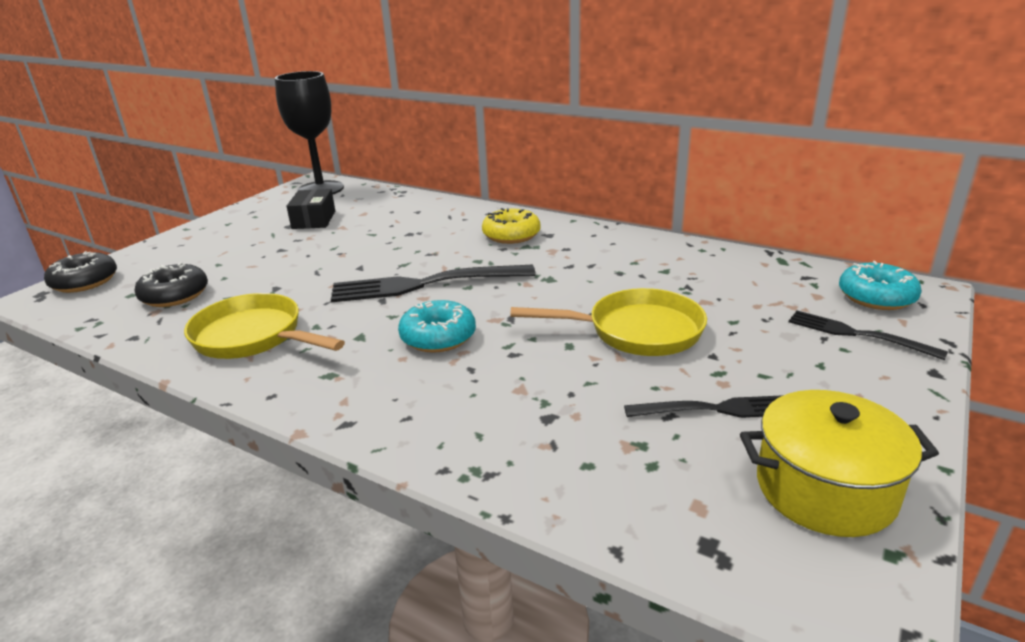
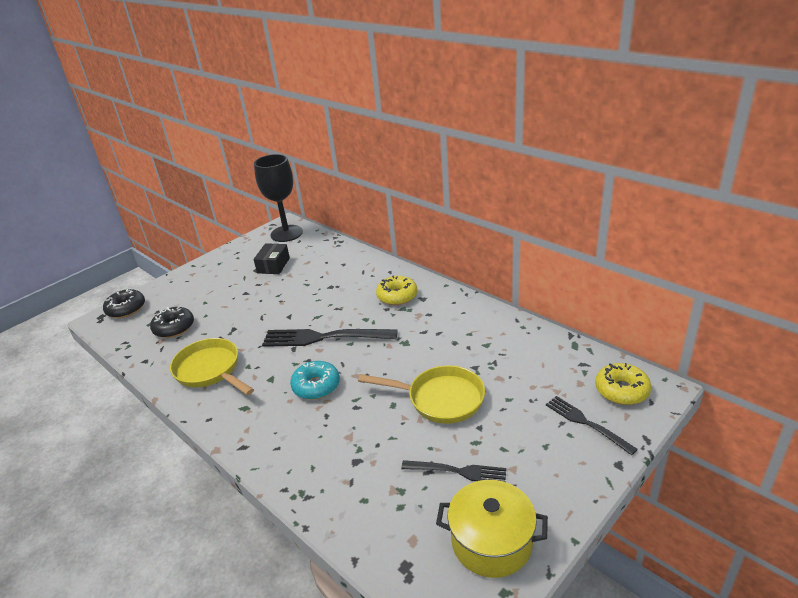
camera: 15 degrees right, 5 degrees up
turquoise donut [839,261,922,310] -> yellow donut [595,363,651,405]

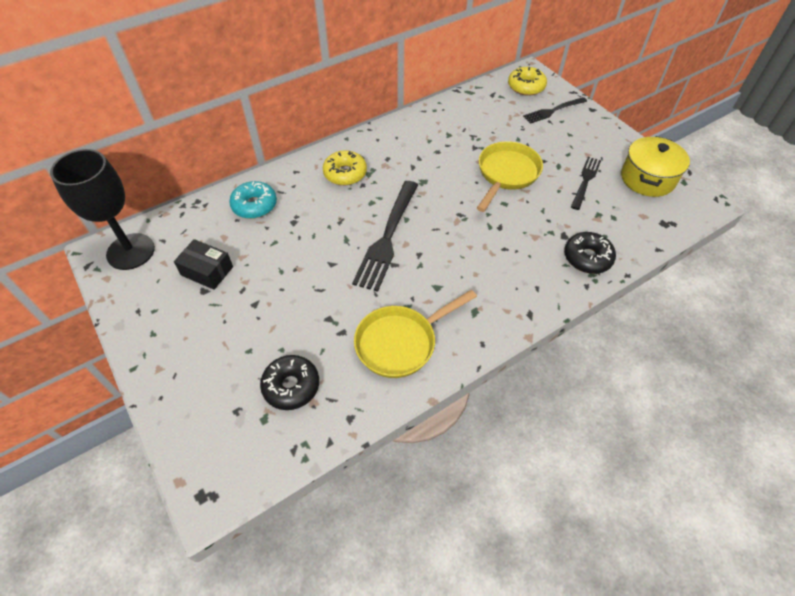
camera: 80 degrees left, 20 degrees up
black donut [103,289,145,318] -> black donut moved to [564,232,616,274]
turquoise donut [290,361,340,399] -> turquoise donut moved to [229,181,277,219]

